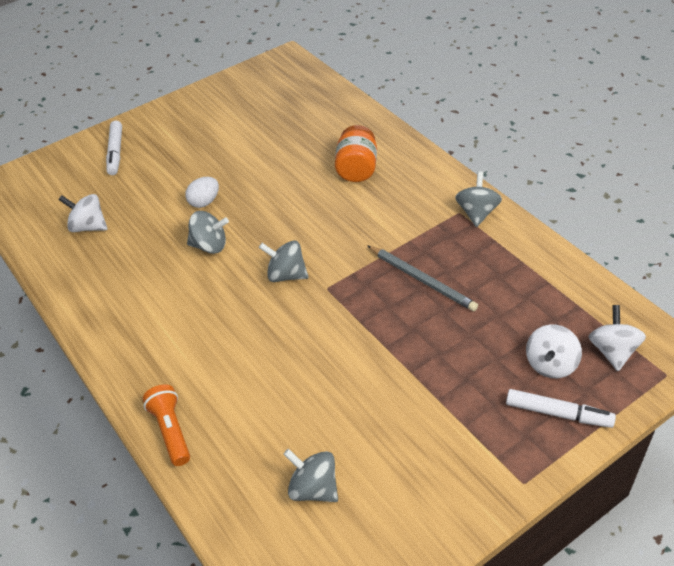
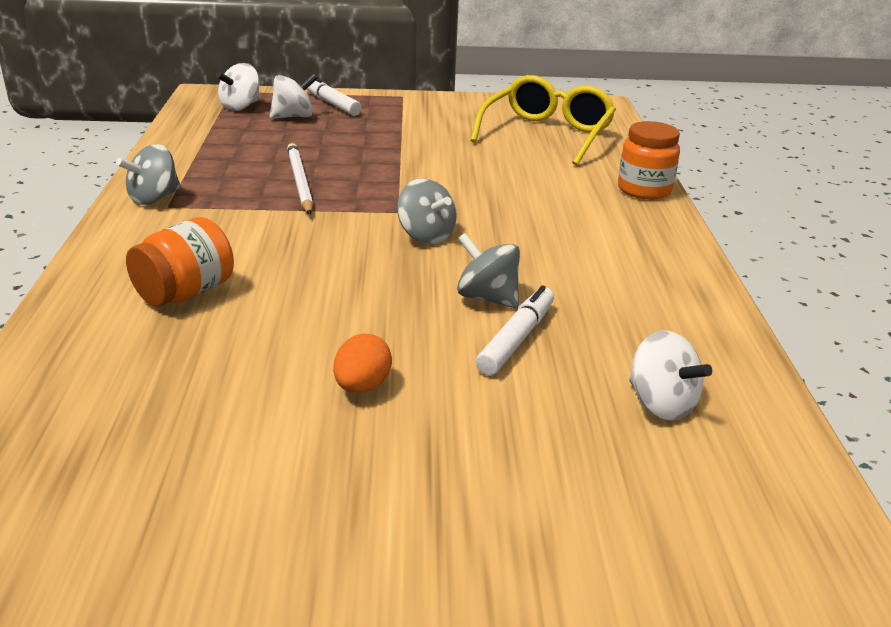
camera: 150 degrees left, 15 degrees down
white marker [106,121,122,175] -> white marker moved to [476,286,554,375]
orange flashlight [143,384,190,466] -> orange jar [618,121,680,200]
white egg [185,177,219,208] -> none
grey spinning top [284,449,338,502] -> yellow glasses [470,75,616,166]
grey pencil [367,245,478,311] -> white pencil [287,143,313,215]
none -> orange egg [333,334,392,393]

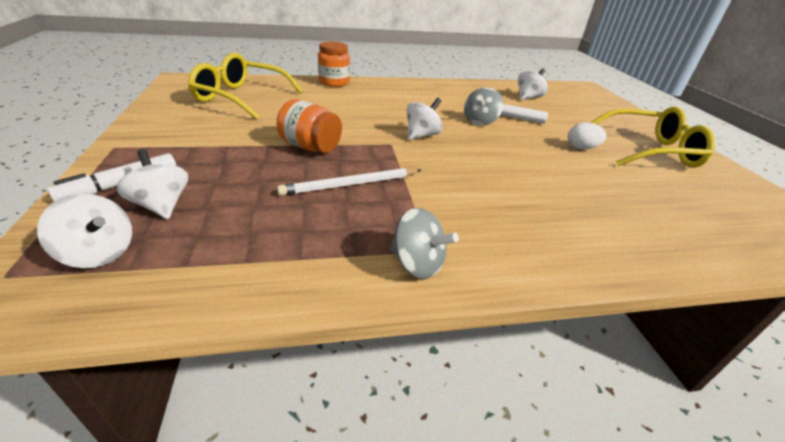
camera: 100 degrees left, 5 degrees up
orange jar [126,217,234,307] -> orange jar moved to [277,99,342,153]
orange egg [333,334,392,393] -> white egg [568,122,607,149]
grey spinning top [397,178,457,244] -> white spinning top [406,98,443,140]
none -> yellow glasses [590,107,715,168]

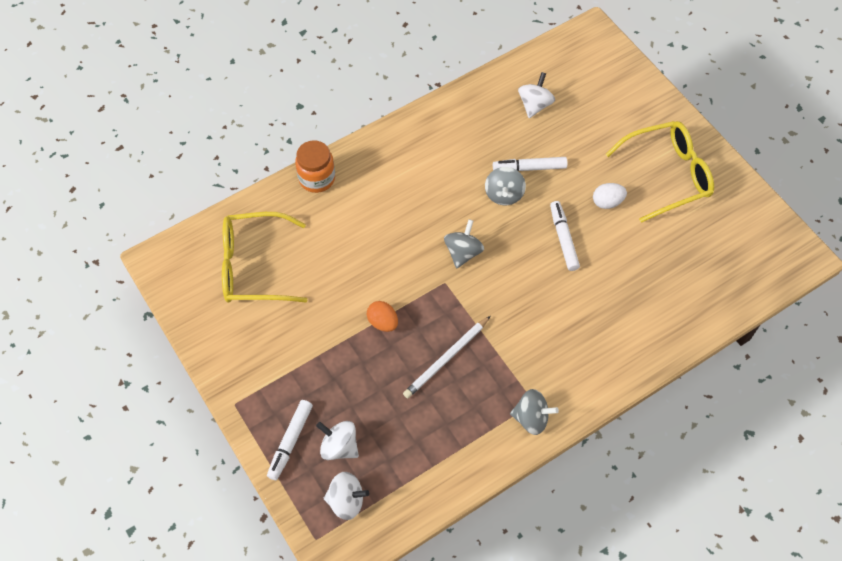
camera: 20 degrees left, 25 degrees up
orange jar [277,99,342,153] -> orange egg [367,301,398,332]
white spinning top [406,98,443,140] -> grey spinning top [444,219,484,268]
none -> white marker [550,201,580,271]

